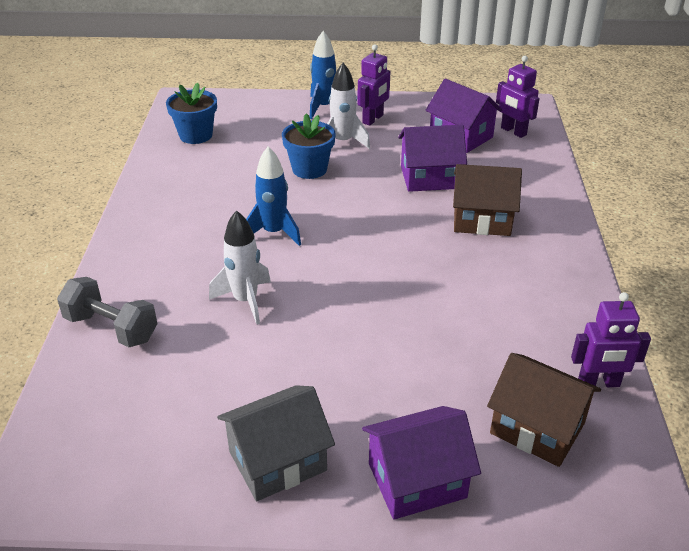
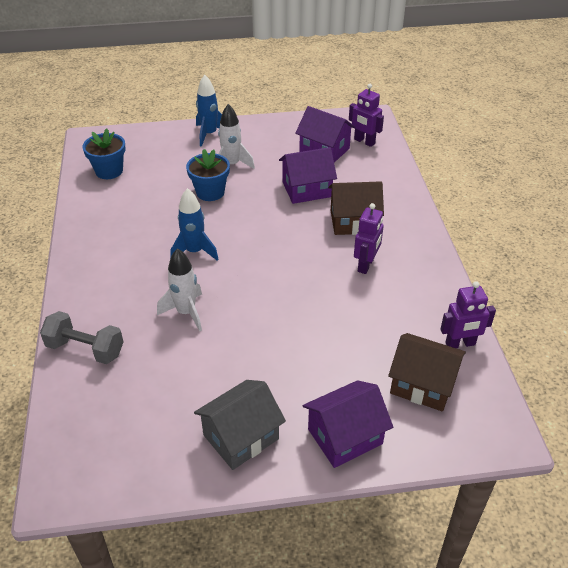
camera: 10 degrees left, 5 degrees up
purple robot [357,45,391,126] -> purple robot moved to [354,203,384,274]

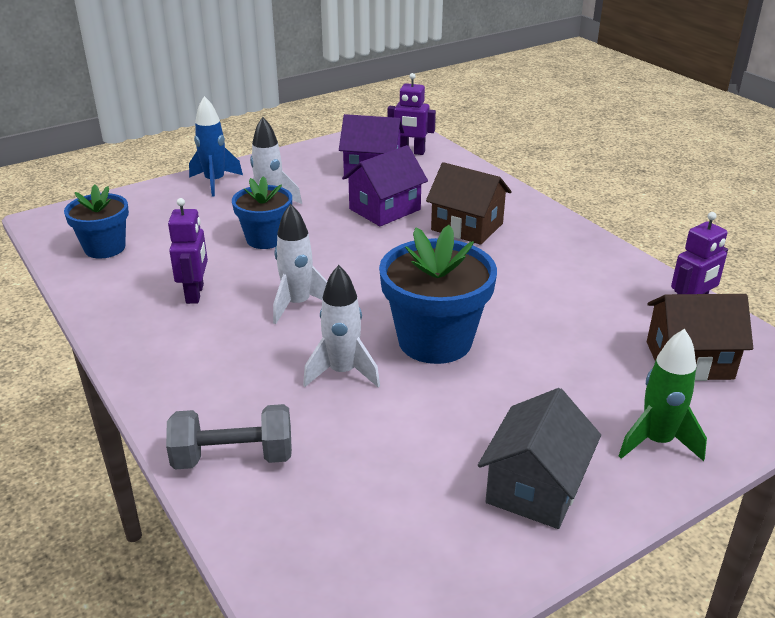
camera: 25 degrees left, 10 degrees down
blue rocket [170,188,219,261] -> white rocket [273,204,327,324]
purple house [303,380,393,468] -> green rocket [619,329,707,461]
brown house [329,181,384,235] -> brown house turned 60 degrees clockwise [426,162,512,245]
purple robot [354,203,384,274] -> purple robot moved to [168,198,208,304]
none -> blue flower pot [379,225,497,364]

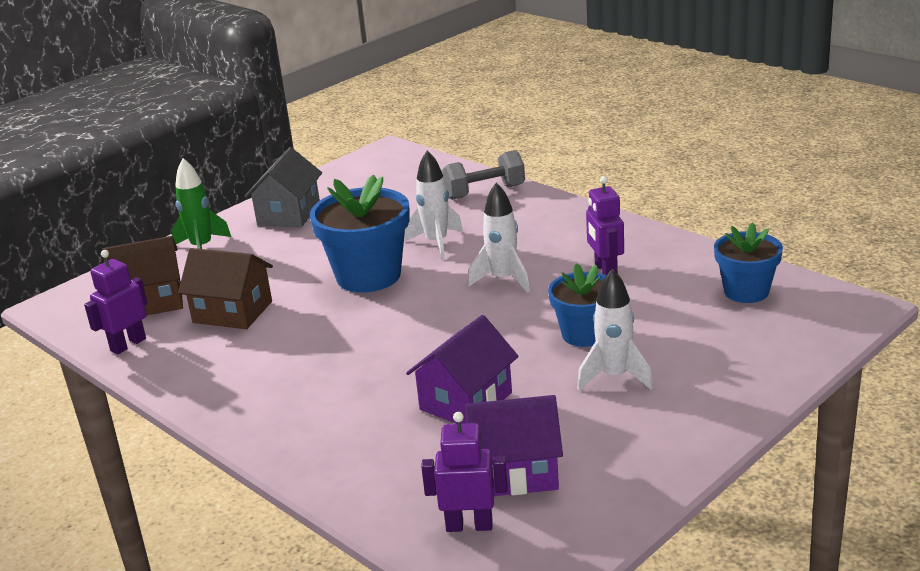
camera: 170 degrees right, 5 degrees down
blue rocket [189,96,243,197] -> none
brown house [426,162,512,245] -> brown house moved to [178,248,273,329]

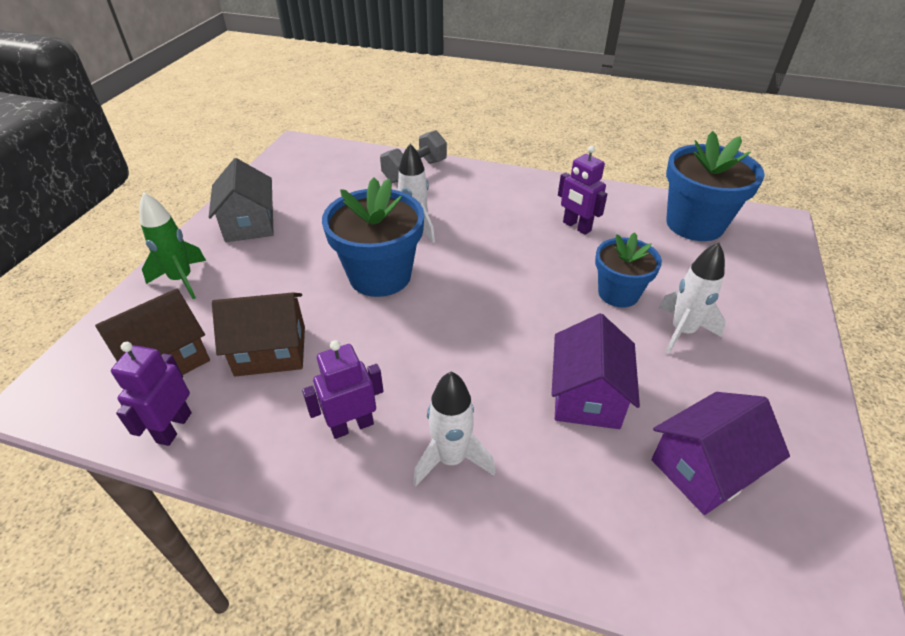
camera: 30 degrees left, 15 degrees up
purple robot [421,412,507,532] -> purple robot moved to [302,340,384,439]
white rocket [468,182,530,293] -> white rocket moved to [413,372,496,487]
blue flower pot [714,223,783,303] -> blue flower pot [666,131,765,241], size x1.59

